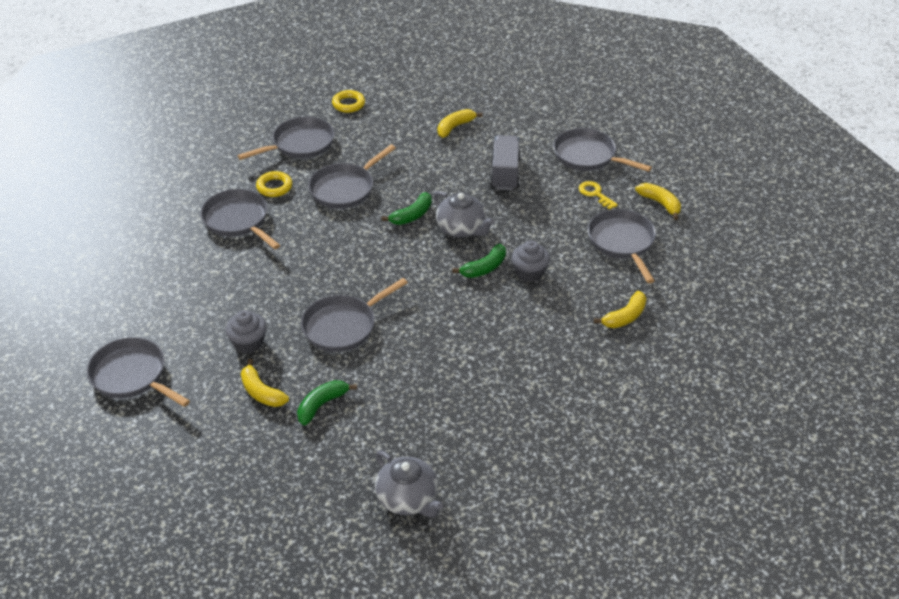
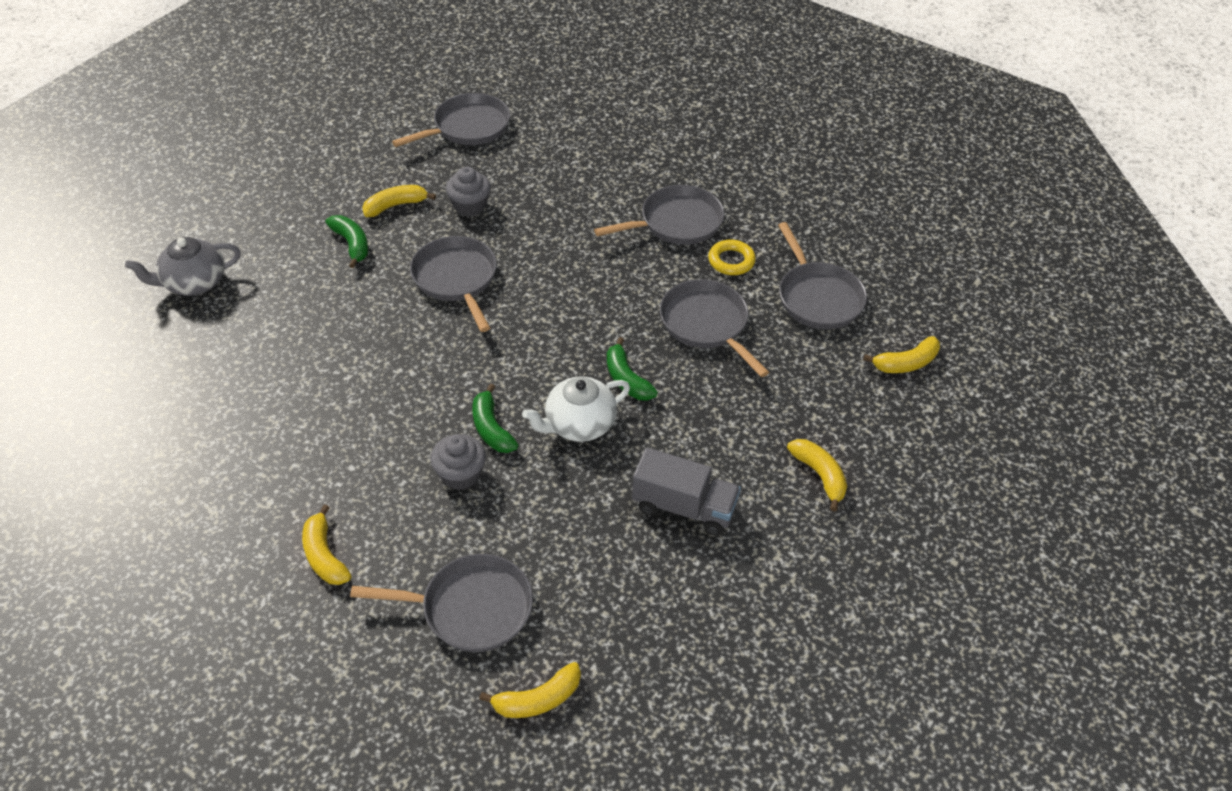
camera: 105 degrees right, 5 degrees up
yellow ring [332,90,365,113] -> yellow banana [863,336,940,373]
grey teapot [433,191,494,237] -> white teapot [522,376,630,442]
grey pan [553,128,652,172] -> none
yellow key [579,181,618,210] -> none

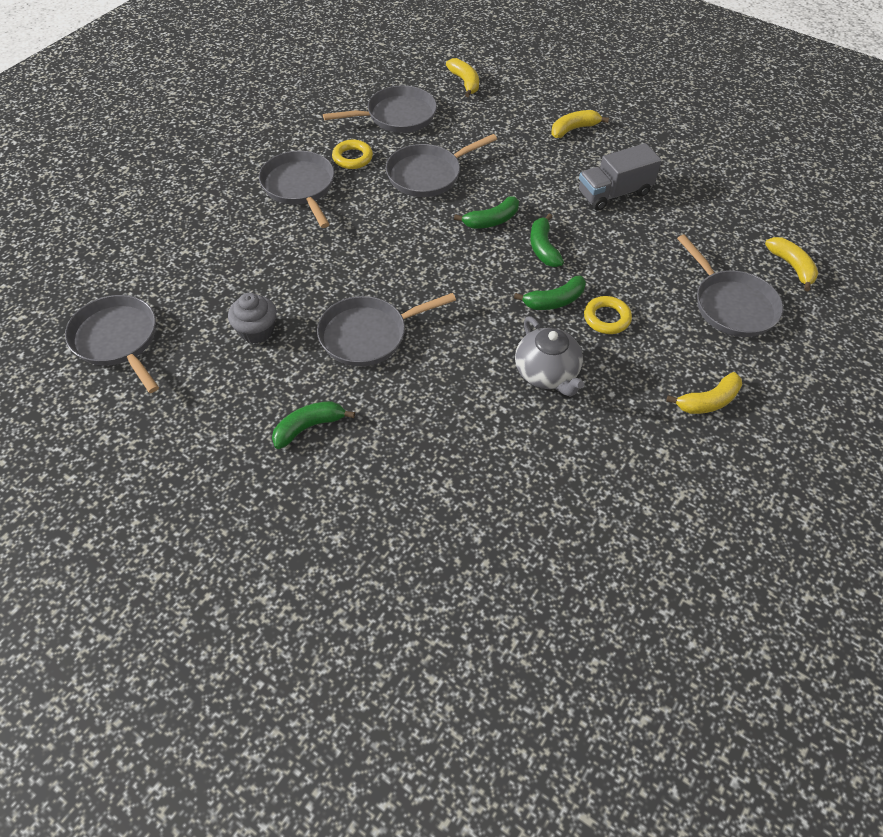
camera: 90 degrees left, 5 degrees up
grey teapot [125,237,241,296] -> grey teapot moved to [515,316,584,397]
grey pan [350,554,533,652] -> grey pan turned 150 degrees clockwise [677,235,783,337]
yellow banana [362,185,436,217] -> none
grey cupcake [430,434,486,490] -> yellow ring [584,296,632,334]
white teapot [522,376,630,442] -> green banana [530,213,564,267]
grey truck [632,448,741,536] -> grey truck turned 135 degrees counterclockwise [578,143,662,211]

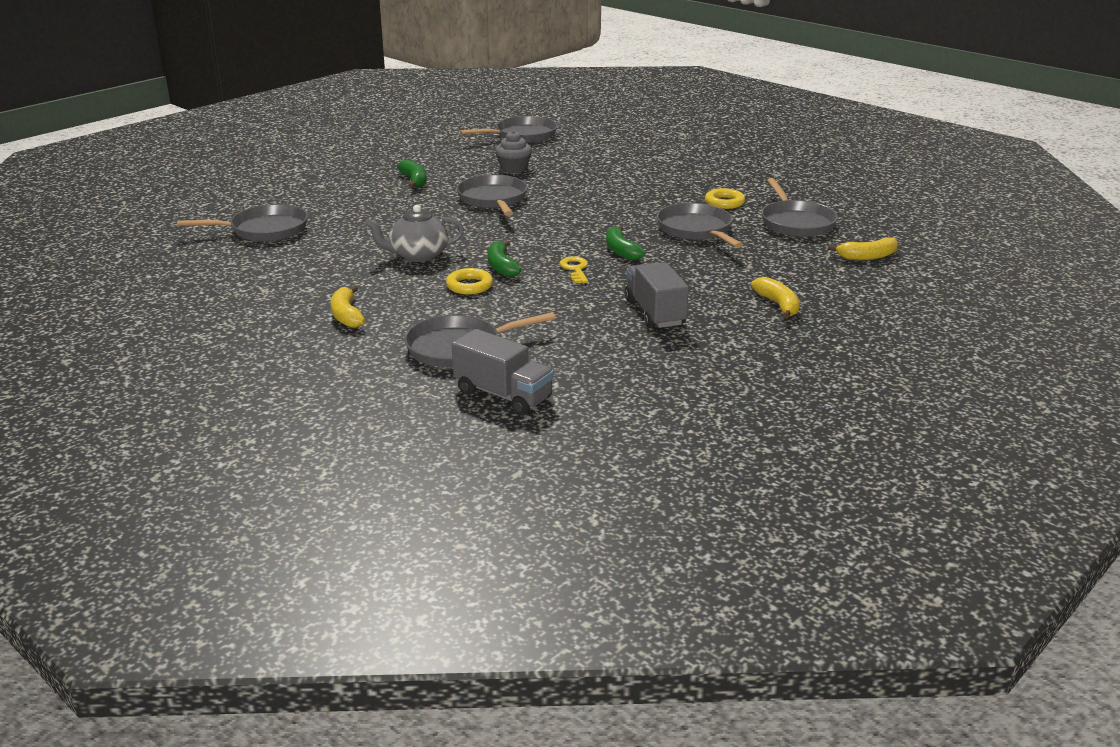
camera: 100 degrees right, 25 degrees down
grey pan [259,151,334,228] -> grey pan moved to [177,204,308,242]
green banana [530,213,564,267] -> yellow key [560,256,588,283]
yellow banana [765,237,818,291] -> grey truck [452,329,554,415]

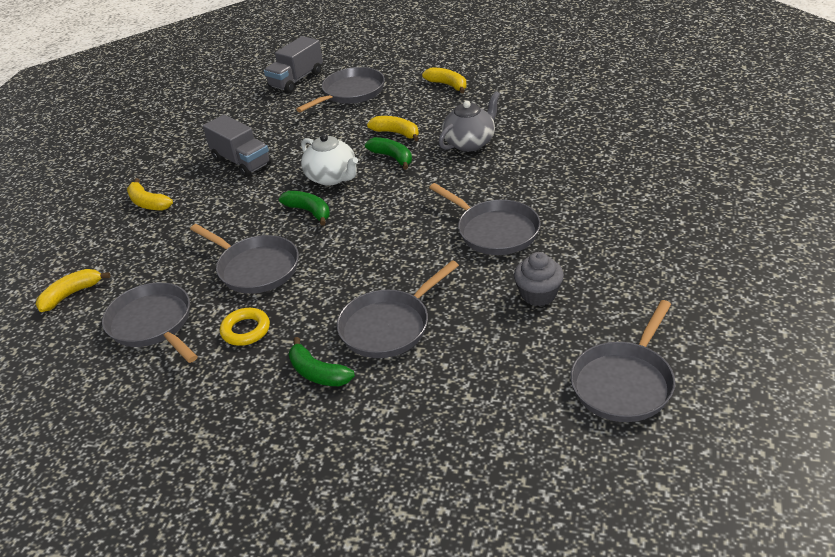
camera: 155 degrees right, 10 degrees up
grey pan [177,204,308,242] -> grey pan moved to [337,261,459,358]
green banana [397,160,427,188] -> green banana moved to [289,337,355,386]
yellow ring [446,268,493,295] -> yellow banana [367,116,419,141]
grey truck [452,329,554,415] -> grey truck turned 60 degrees counterclockwise [264,36,323,93]
yellow key [560,256,588,283] -> white teapot [301,134,358,186]

